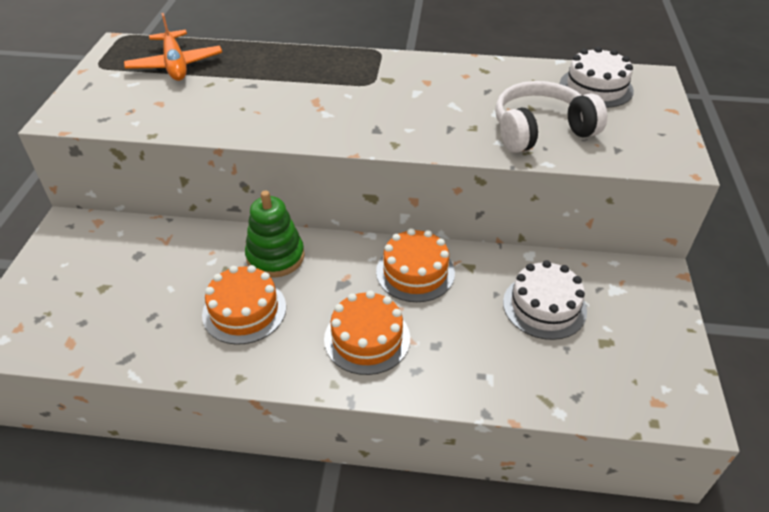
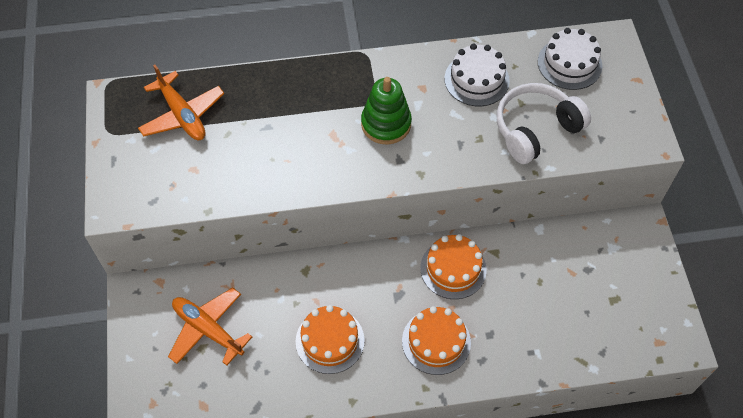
camera: 15 degrees left, 15 degrees up
green stacking toy [245,190,305,278] -> green stacking toy moved to [361,77,412,145]
white cake [503,260,587,340] -> white cake moved to [444,44,510,106]
none -> orange plane [168,287,252,366]

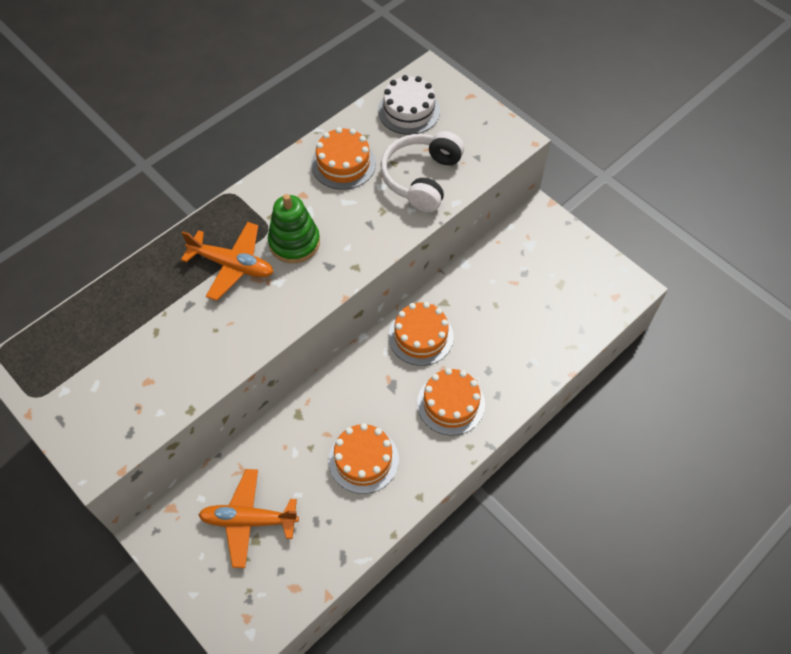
camera: 35 degrees left, 0 degrees up
orange plane [138,64,224,140] -> orange plane moved to [181,222,273,301]
white cake [444,44,510,106] -> orange cake [311,127,376,190]

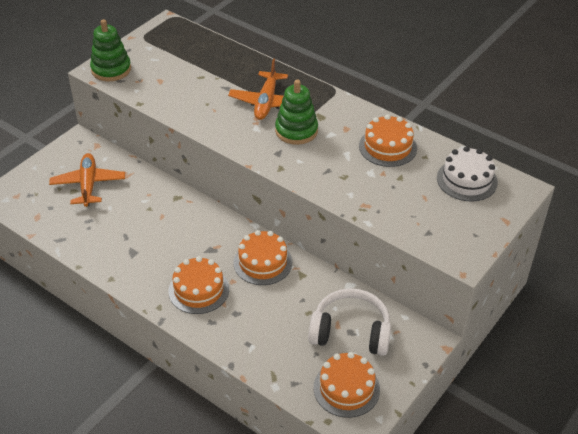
camera: 80 degrees right, 15 degrees down
orange cake [328,423,399,494] -> orange cake moved to [314,352,380,418]
white headphones [381,131,464,212] -> white headphones moved to [308,288,391,356]
none -> green stacking toy [90,19,131,81]

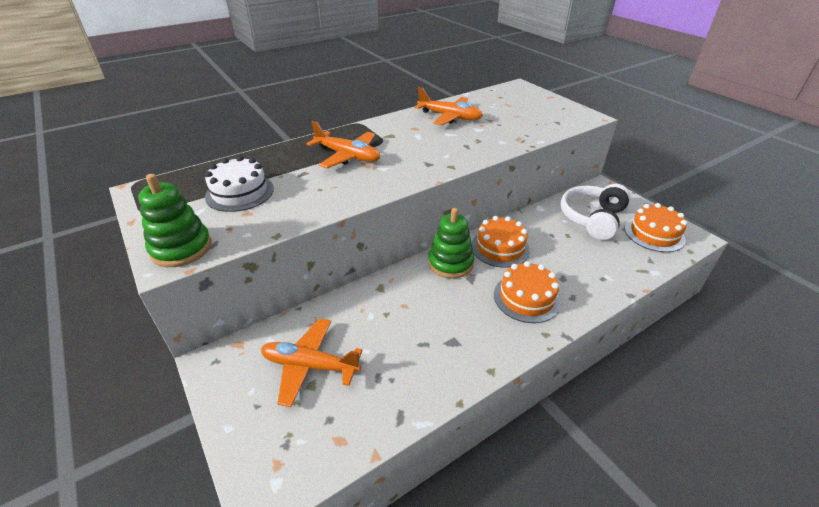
camera: 70 degrees left, 5 degrees down
green stacking toy [275,80,318,145] -> green stacking toy moved to [428,208,474,278]
orange cake [359,114,417,167] -> orange plane [414,87,483,125]
white cake [437,146,498,201] -> white cake moved to [205,156,274,212]

